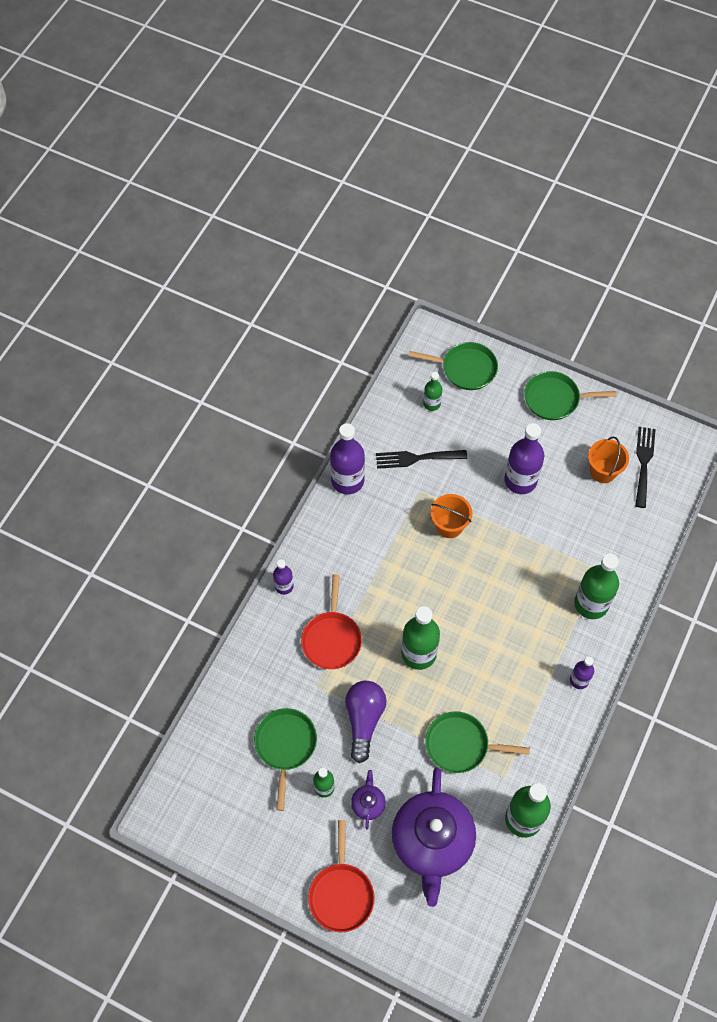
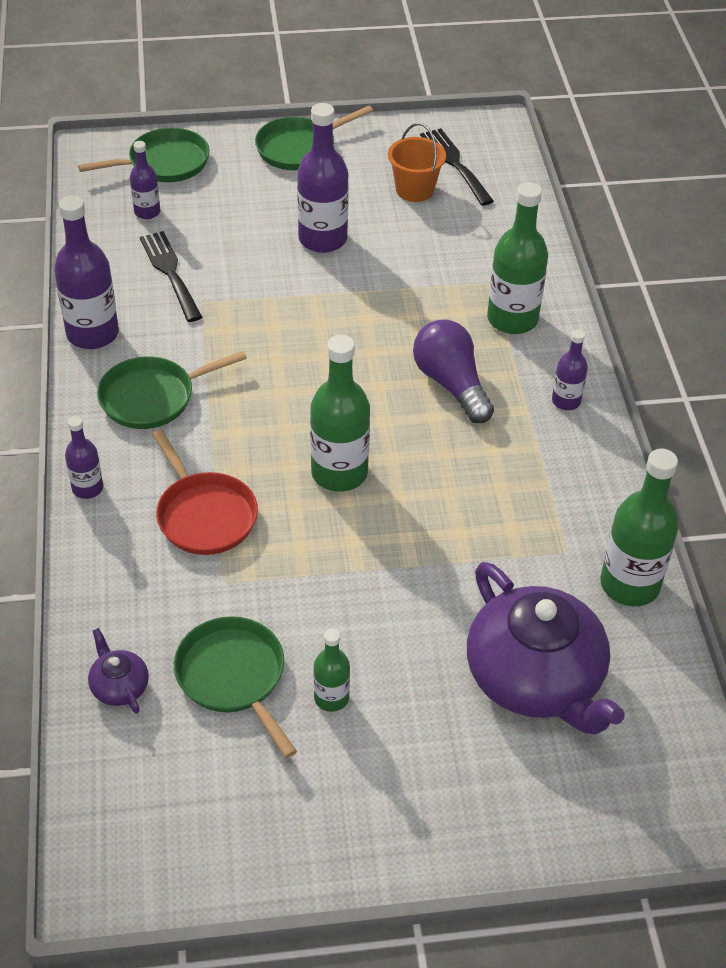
camera: 35 degrees left, 15 degrees down
red pan [308,820,375,932] -> none
purple light bulb [345,681,386,763] -> purple light bulb moved to [413,320,494,423]
purple teapot [351,770,386,830] -> purple teapot moved to [88,628,149,714]
black fork [376,450,467,469] -> black fork turned 105 degrees clockwise [140,231,202,322]
green bottle [423,372,442,411] -> purple bottle [130,141,160,219]
green pan [425,711,530,773] -> green pan moved to [97,351,247,429]
orange bucket [431,494,472,538] -> none

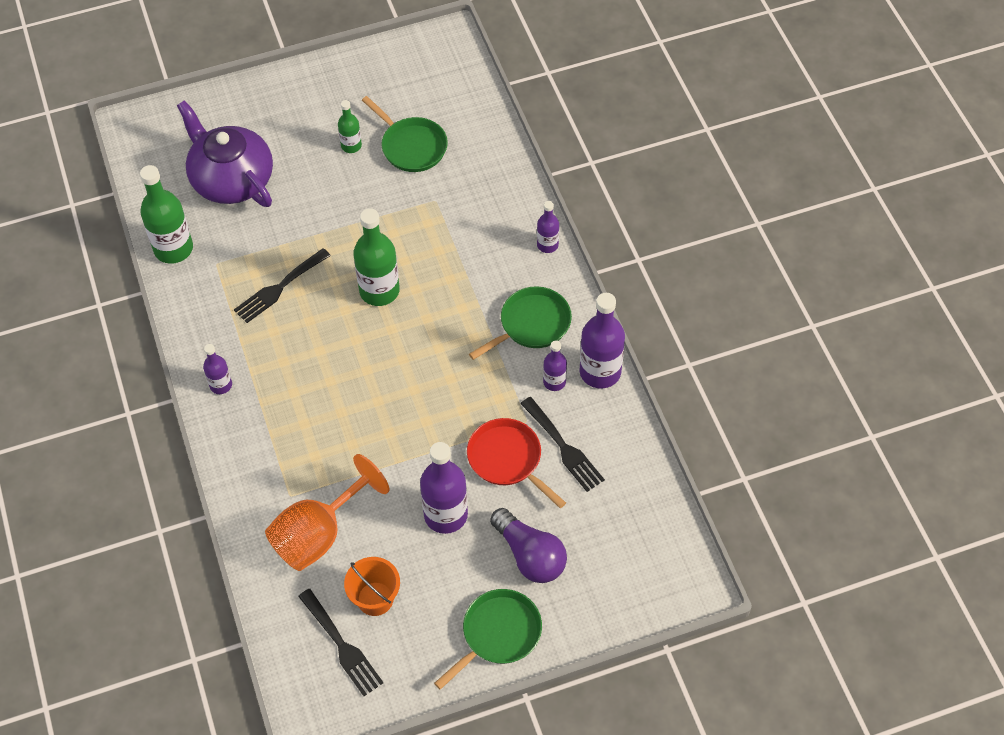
camera: 170 degrees right, 10 degrees up
green pan [78,128,210,182] -> none
purple teapot [88,628,149,714] -> none
purple bottle [130,141,160,219] -> purple bottle moved to [543,341,567,391]
red pan [152,429,258,555] -> red pan moved to [467,418,566,508]
purple light bulb [413,320,494,423] -> purple light bulb moved to [490,508,567,583]
green bottle [487,182,548,334] -> none
none -> black fork [234,248,331,323]
none -> orange goblet [265,454,390,571]

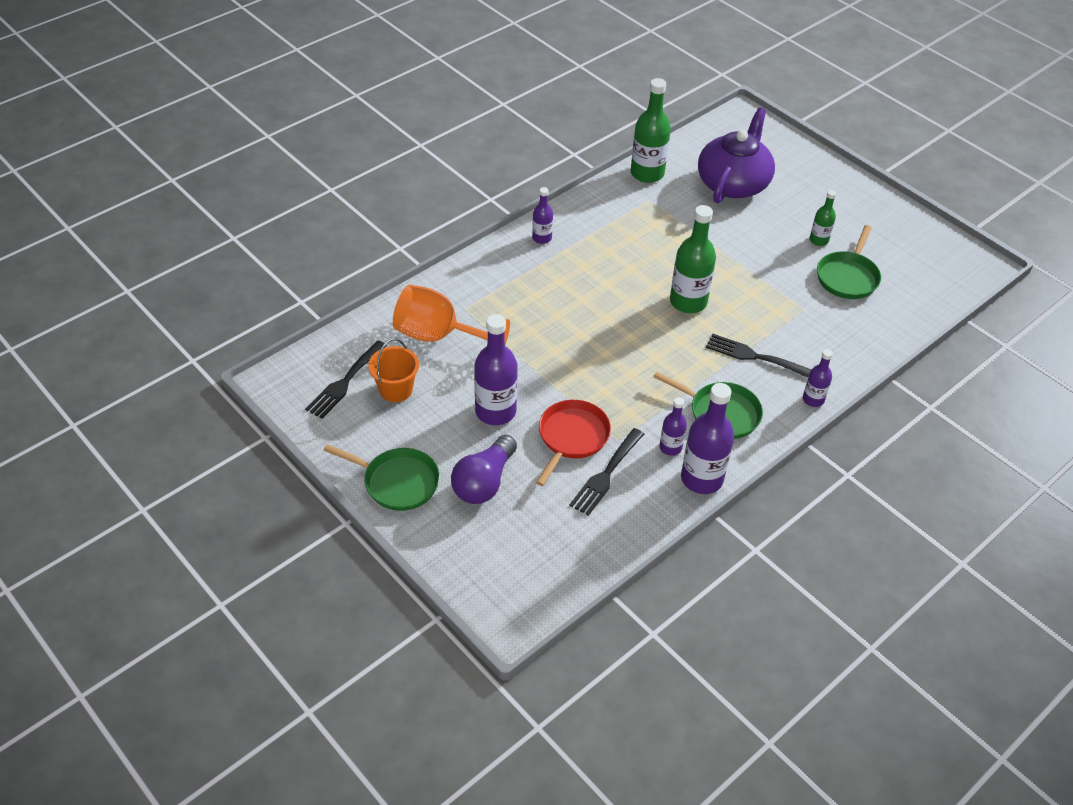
camera: 65 degrees right, 10 degrees down
black fork [234,248,331,323] -> black fork moved to [706,334,811,378]

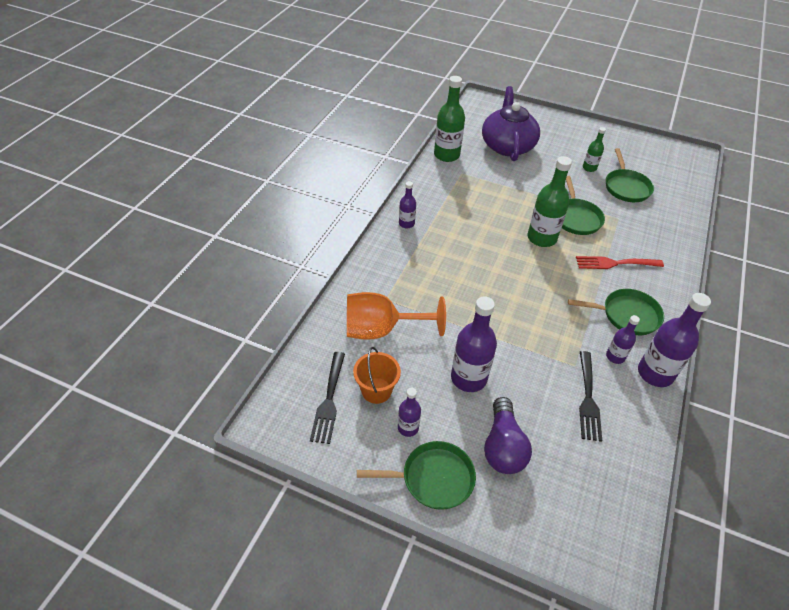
camera: 25 degrees left, 0 degrees up
red pan [536,400,611,486] -> none
black fork [706,334,811,378] -> red fork [576,256,664,269]
purple bottle [803,349,833,407] -> purple bottle moved to [398,388,421,437]
none -> green pan [562,176,605,235]

